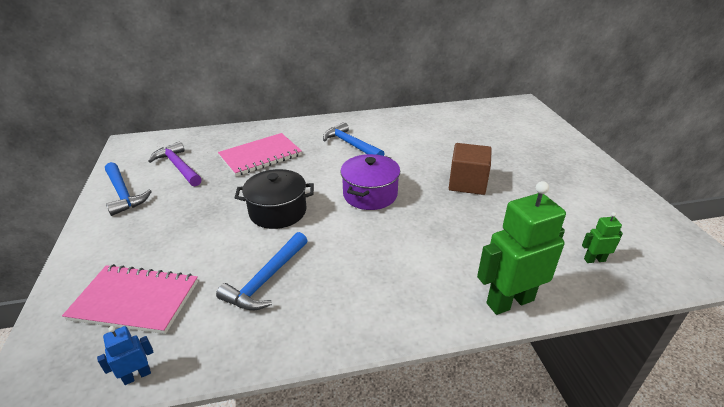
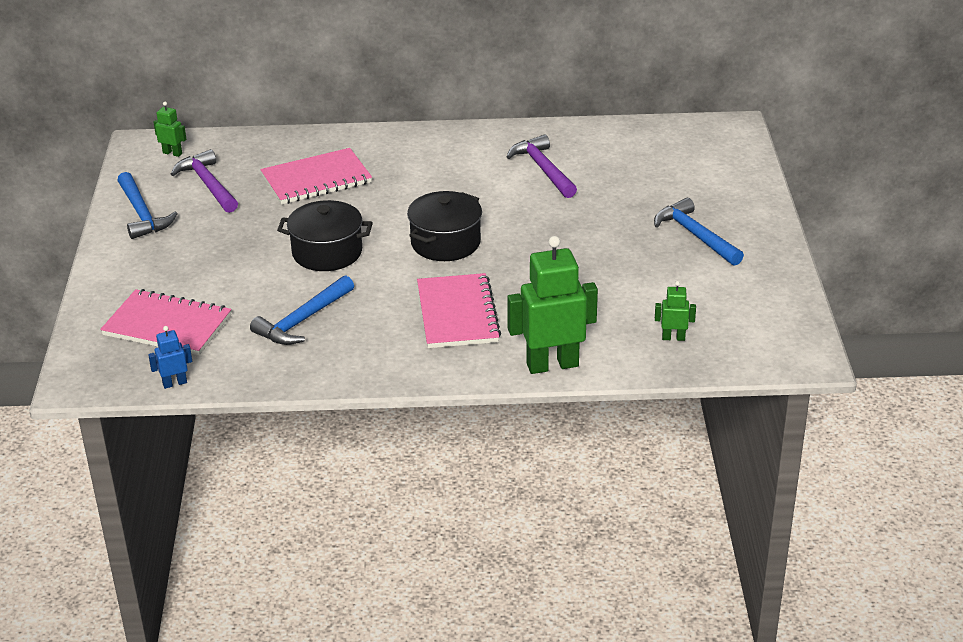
camera: 10 degrees right, 0 degrees up
blue hammer [323,122,385,156] -> blue hammer moved to [654,198,744,266]
purple pot [340,154,400,210] -> black pot [407,191,482,261]
brown cube [449,143,492,195] -> none
none -> green robot [154,102,186,157]
none -> pink notebook [417,273,501,348]
none -> purple hammer [506,134,577,198]

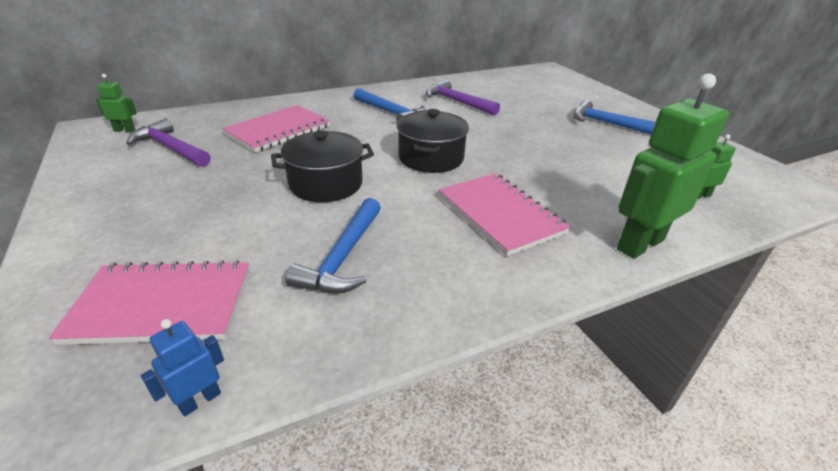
camera: 25 degrees left, 0 degrees up
blue hammer [117,172,178,239] -> blue hammer moved to [353,88,426,122]

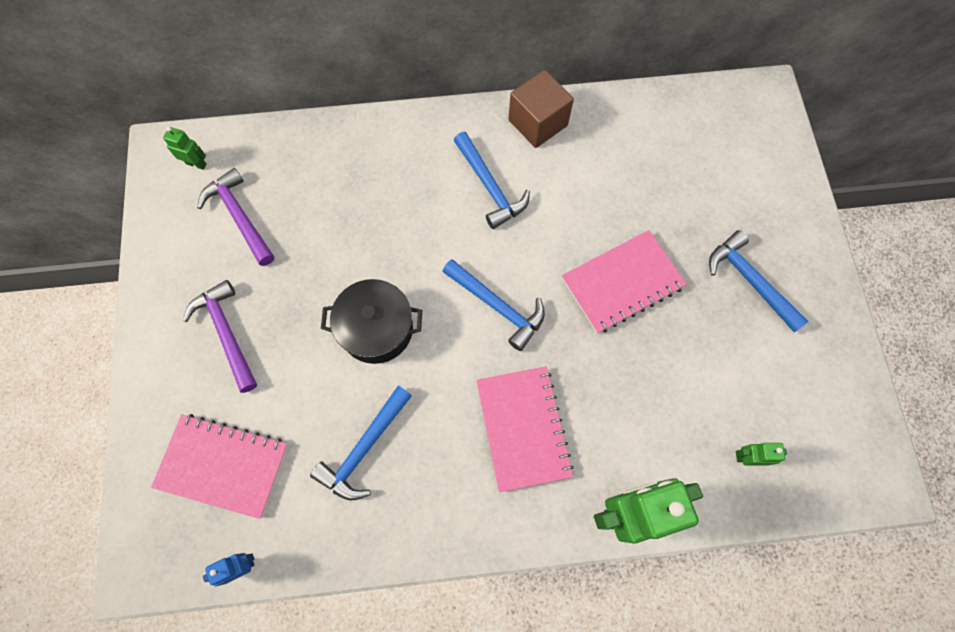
camera: 20 degrees right, 35 degrees up
pink notebook [222,105,331,153] -> pink notebook moved to [562,230,687,334]
black pot [397,109,469,173] -> blue hammer [442,259,545,351]
purple hammer [426,80,500,116] -> purple hammer moved to [183,280,257,393]
none -> brown cube [509,70,574,148]

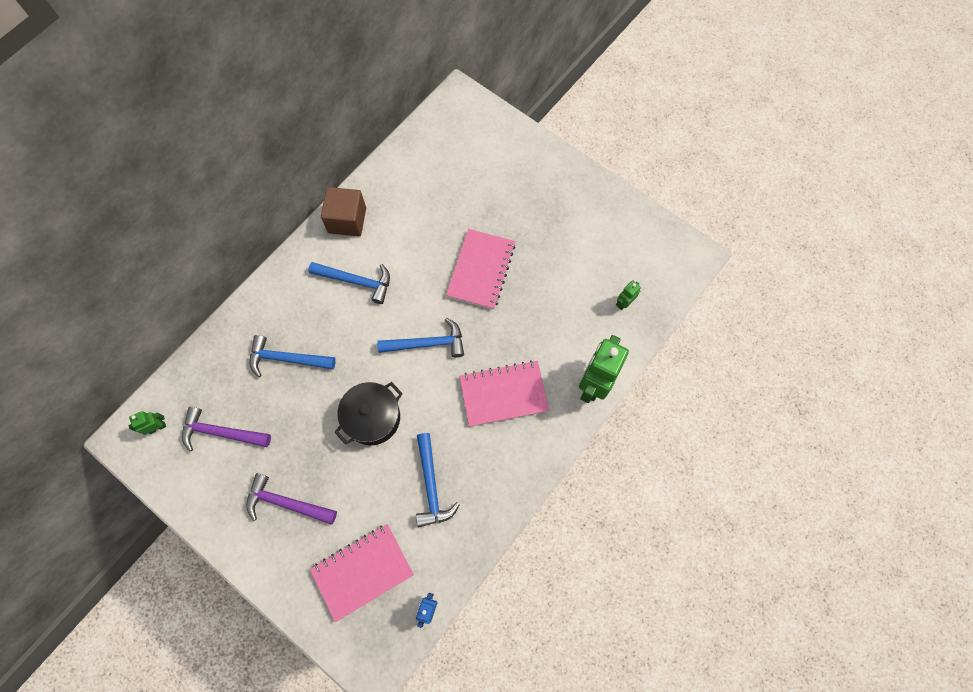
camera: 45 degrees left, 0 degrees up
pink notebook [477,366,574,492] -> pink notebook turned 45 degrees counterclockwise [459,360,549,427]
blue hammer [709,230,809,332] -> blue hammer moved to [250,335,336,377]

